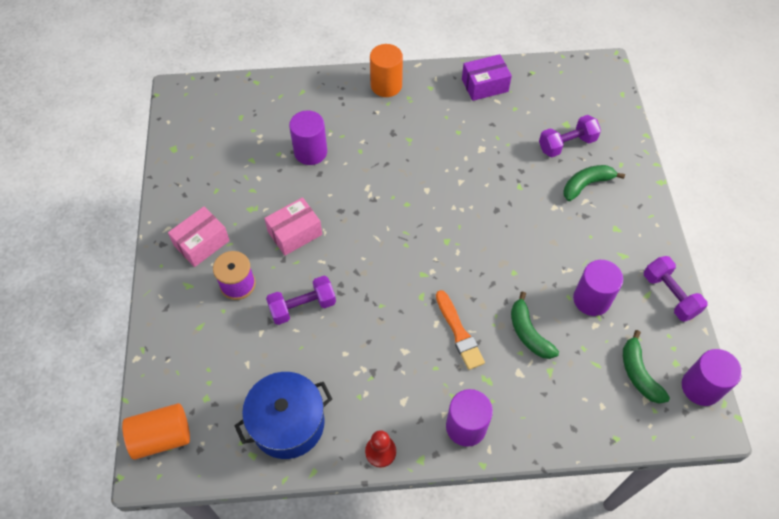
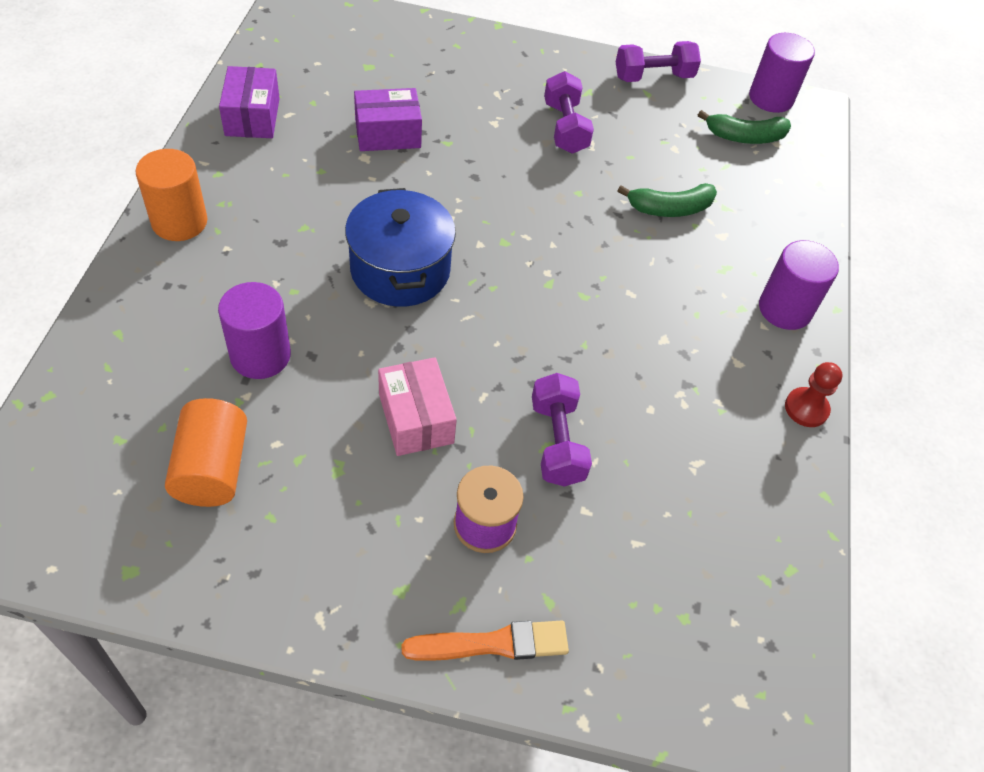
camera: 80 degrees left, 5 degrees down
orange cylinder [122,403,190,460] -> orange cylinder moved to [165,398,247,507]
pink box [168,207,230,267] -> none
blue pot [234,372,332,459] -> blue pot moved to [345,188,456,307]
orange brush [436,290,485,370] -> orange brush moved to [401,620,569,661]
purple dumbbell [539,115,601,157] -> purple dumbbell moved to [544,71,594,154]
green banana [564,165,625,201] -> none
purple cylinder [573,260,623,316] -> none
none -> purple box [354,88,422,151]

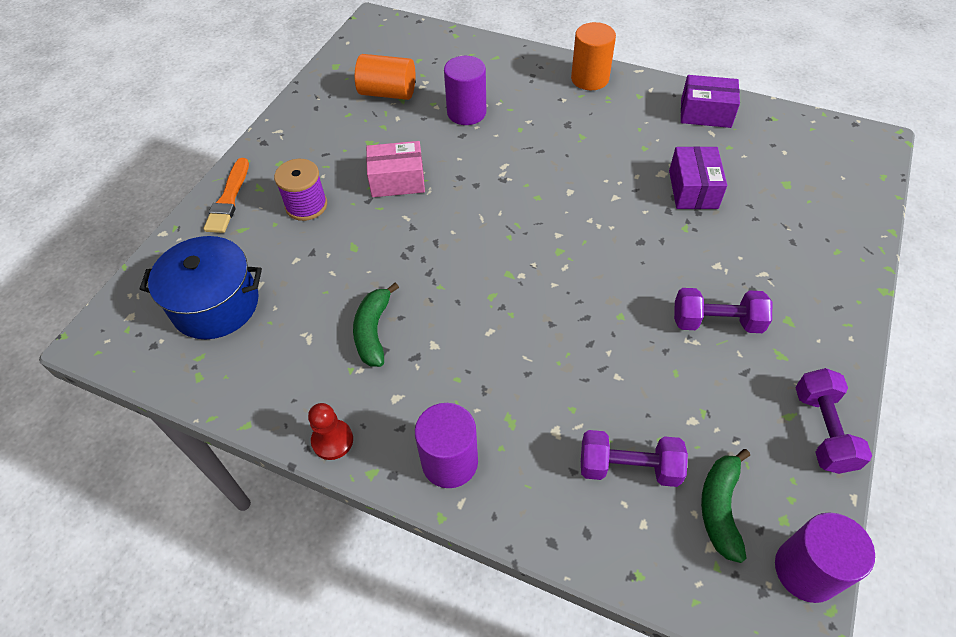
camera: 110 degrees right, 0 degrees up
blue pot [345,188,456,307] -> blue pot moved to [140,236,262,339]
purple dumbbell [532,373,592,487] -> purple dumbbell moved to [581,430,688,487]
green banana [617,183,717,217] -> green banana moved to [353,283,399,367]

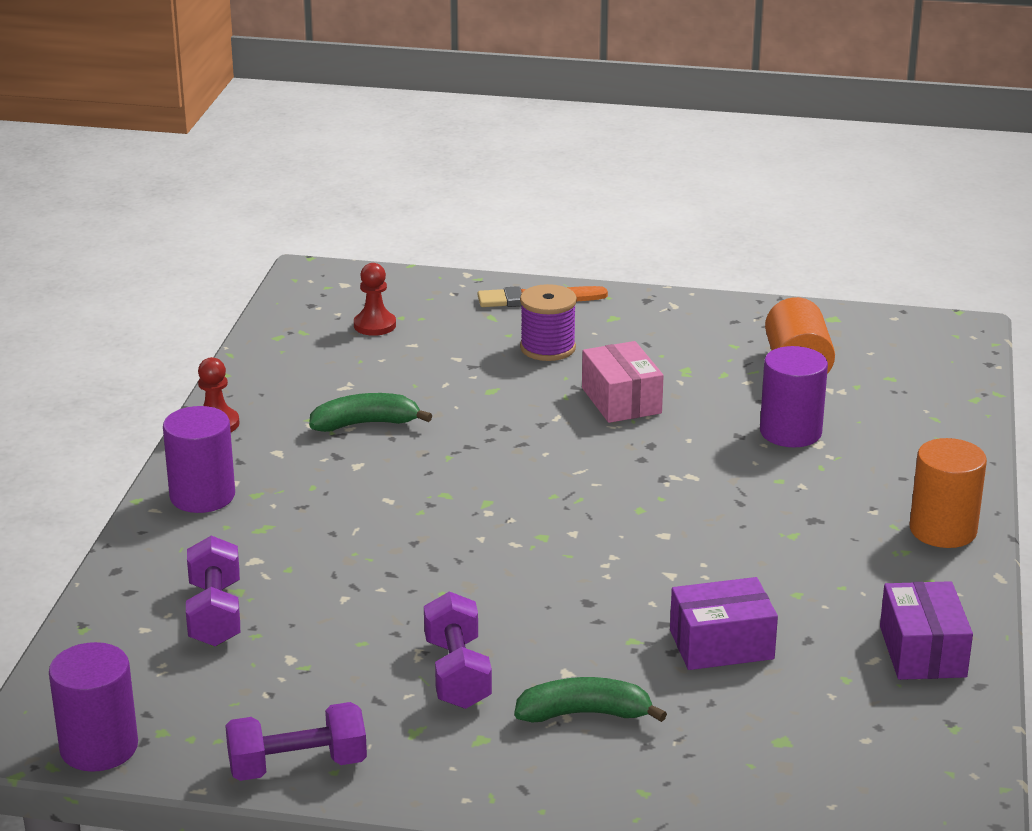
camera: 75 degrees right, 25 degrees down
blue pot [140,236,262,339] -> red pawn [354,263,396,336]
green banana [701,449,750,563] -> green banana moved to [515,677,667,722]

